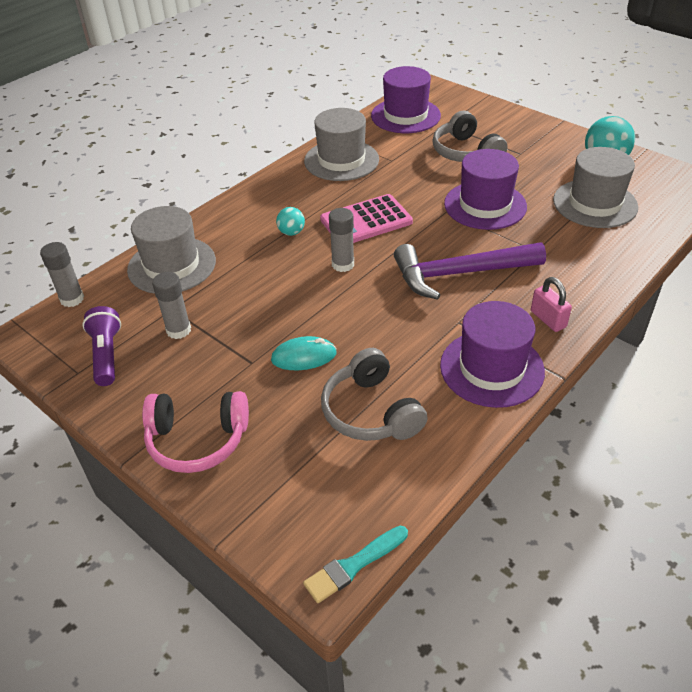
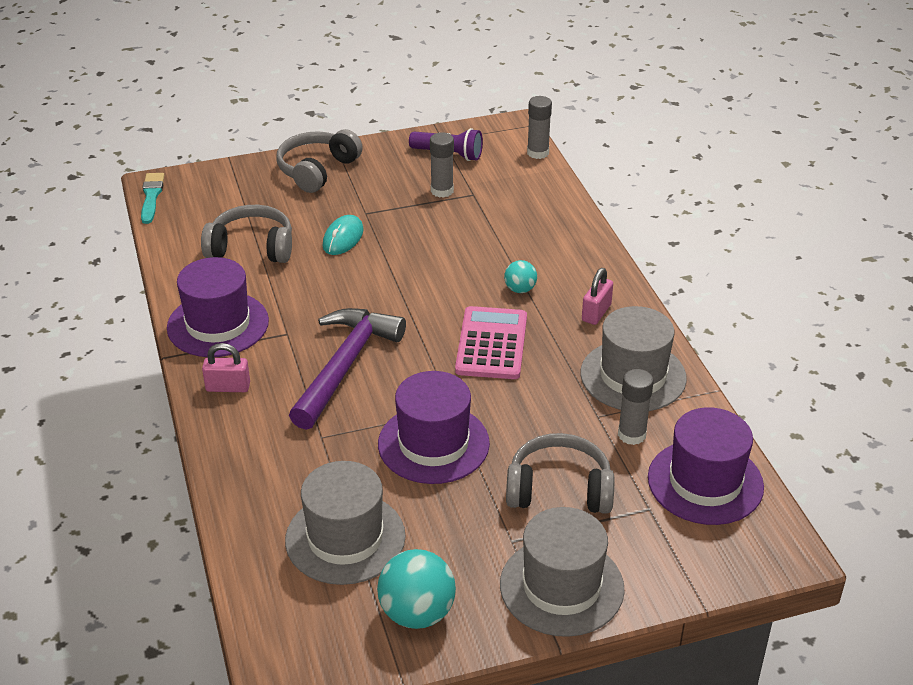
camera: 120 degrees right, 5 degrees down
grey hat [127,206,216,294] -> grey hat moved to [500,507,625,637]
pink headphones [142,391,249,473] -> grey headphones [277,129,363,193]
grey glue stick [329,208,354,272] -> grey glue stick moved to [618,369,654,445]
none -> pink padlock [582,268,613,325]

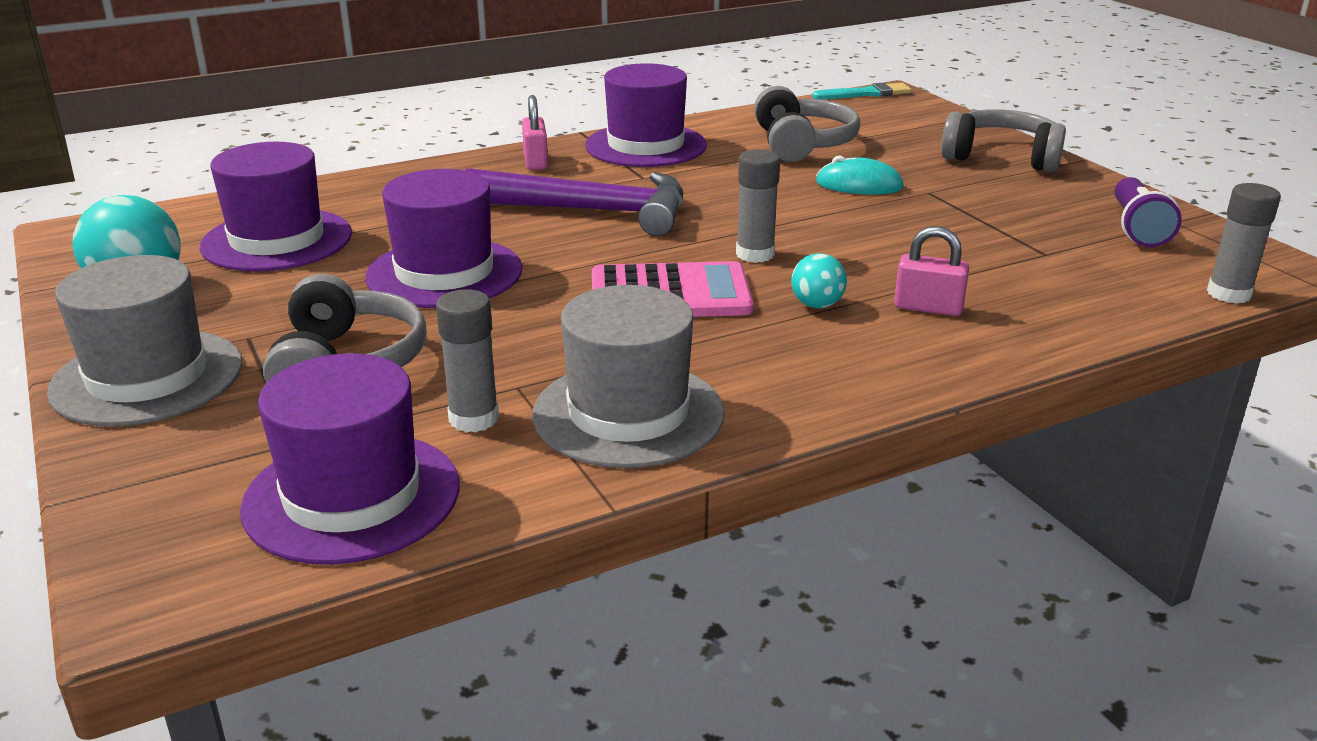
camera: 80 degrees right, 10 degrees down
grey hat [285,461,406,585] -> purple hat [200,142,352,272]
grey glue stick [430,132,454,198] -> grey glue stick moved to [736,149,780,263]
pink padlock [582,268,613,325] -> pink padlock moved to [894,226,969,316]

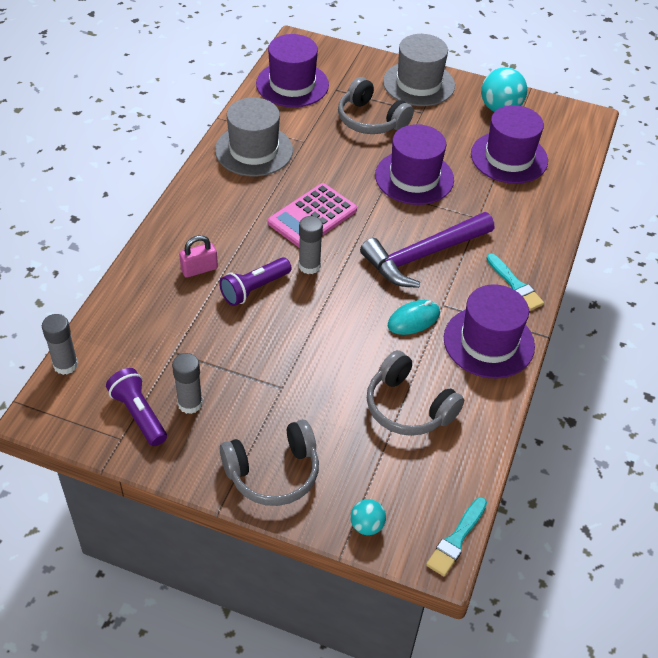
camera: 135 degrees right, 20 degrees up
grey glue stick [436,289,499,432] -> grey glue stick moved to [172,353,203,414]
pink padlock [522,95,548,170] -> turquoise brush [486,253,544,311]
turquoise ball [791,253,847,309] -> turquoise ball moved to [350,499,386,535]
turquoise mouse [816,156,904,195] -> turquoise mouse moved to [388,300,440,335]
none -> purple flashlight [219,257,291,306]

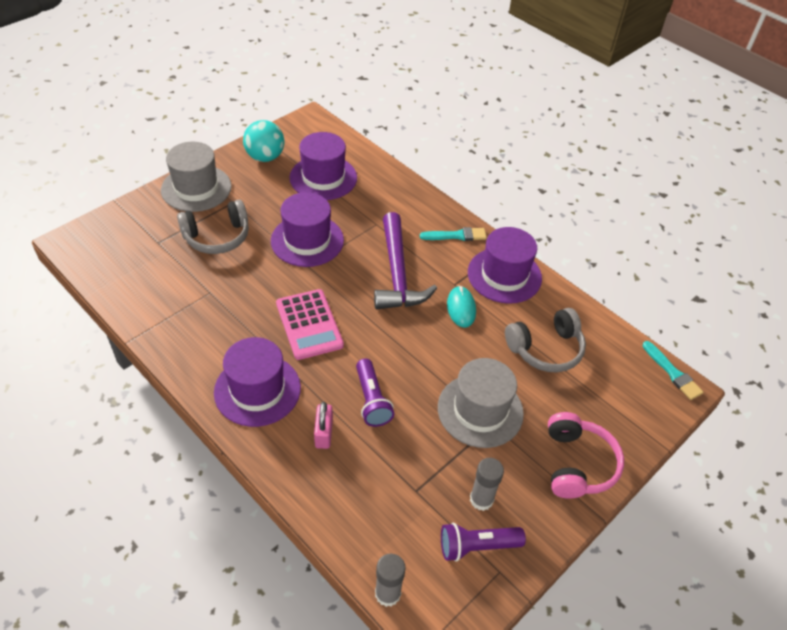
camera: 65 degrees left, 0 degrees up
grey hat [215,98,293,176] -> grey hat moved to [438,358,524,448]
grey headphones [220,420,319,506] -> pink headphones [548,412,624,499]
purple hat [256,34,329,107] -> purple hat moved to [214,337,301,427]
grey glue stick [299,216,323,274] -> none
turquoise ball [350,499,386,535] -> none

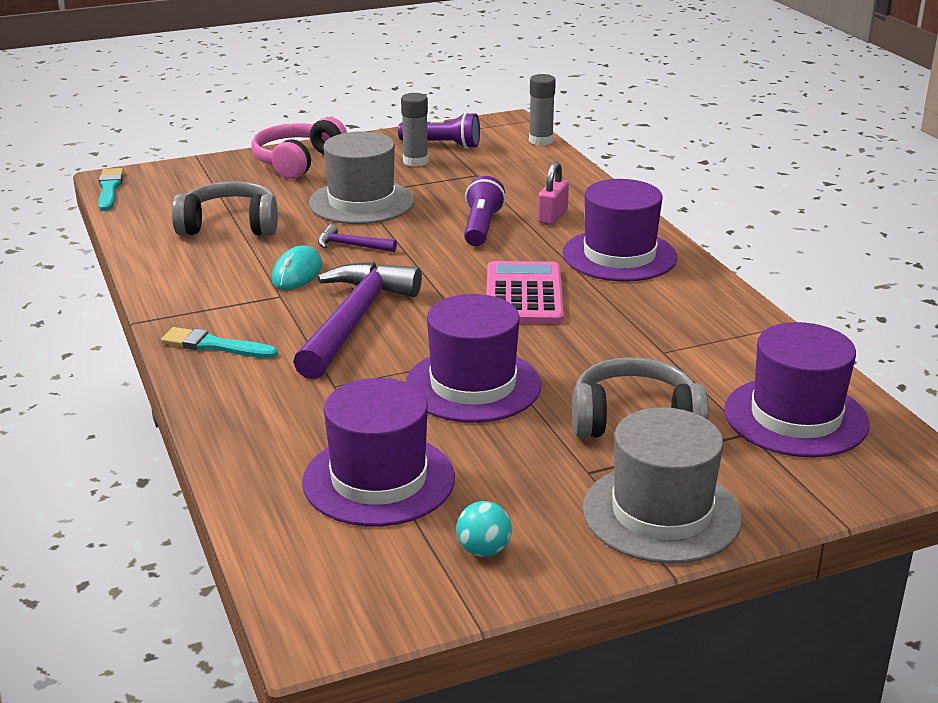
camera: 155 degrees left, 20 degrees down
turquoise ball [243,120,285,162] -> turquoise ball [456,501,512,557], size x0.55
purple hat [468,227,542,304] -> purple hat moved to [724,322,869,457]
none -> purple hammer [318,224,397,252]

